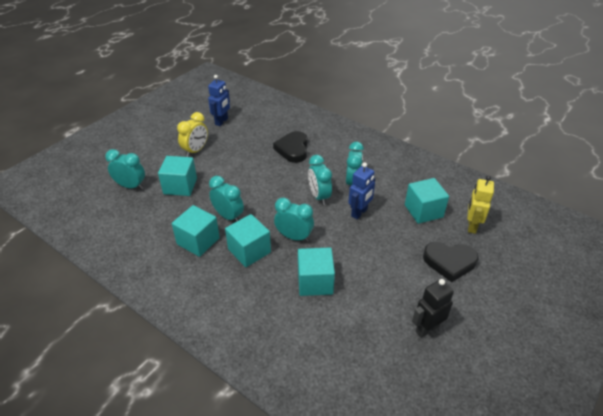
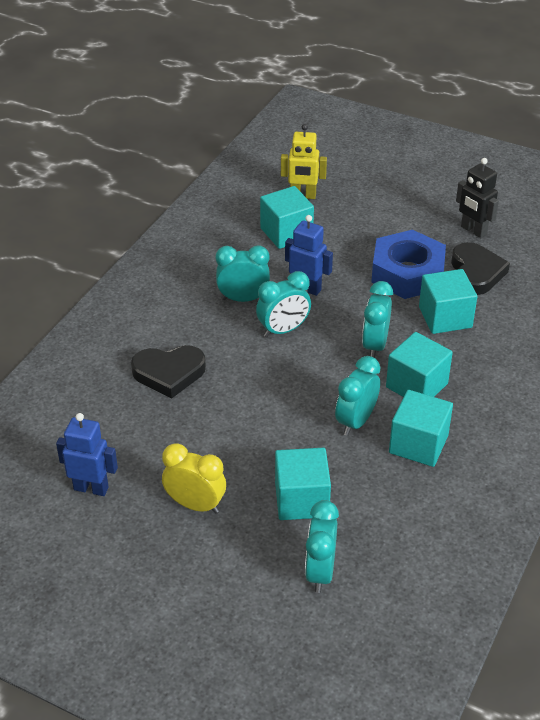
camera: 100 degrees left, 0 degrees up
black heart [423,242,479,282] -> black heart moved to [451,242,510,295]
none -> blue nut [371,230,446,299]

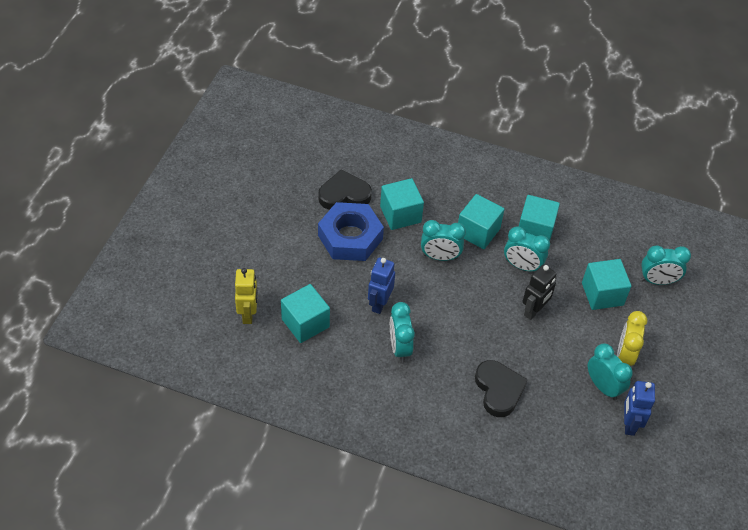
camera: 100 degrees left, 10 degrees up
turquoise clock [256,271,311,337] -> turquoise clock moved to [588,344,633,400]
black robot [456,158,499,238] -> black robot moved to [522,264,557,320]

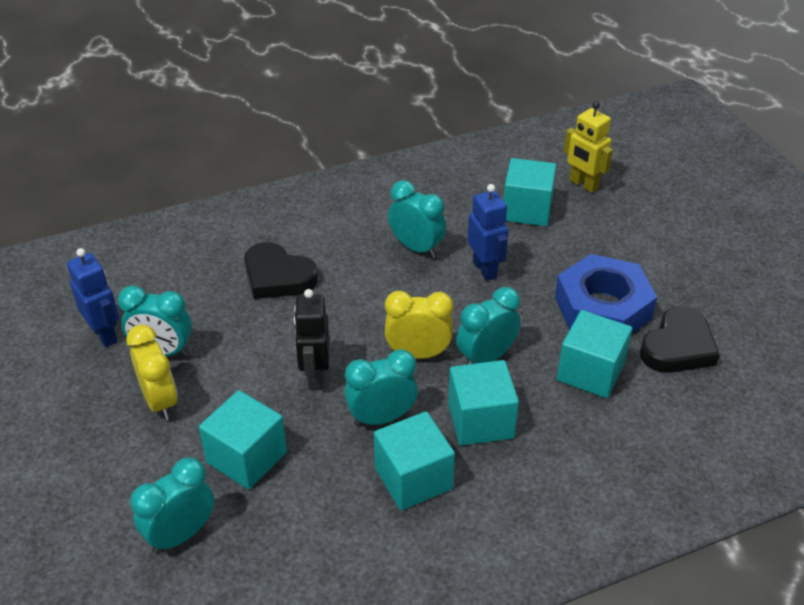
camera: 140 degrees right, 10 degrees down
none -> yellow clock [385,291,454,359]

